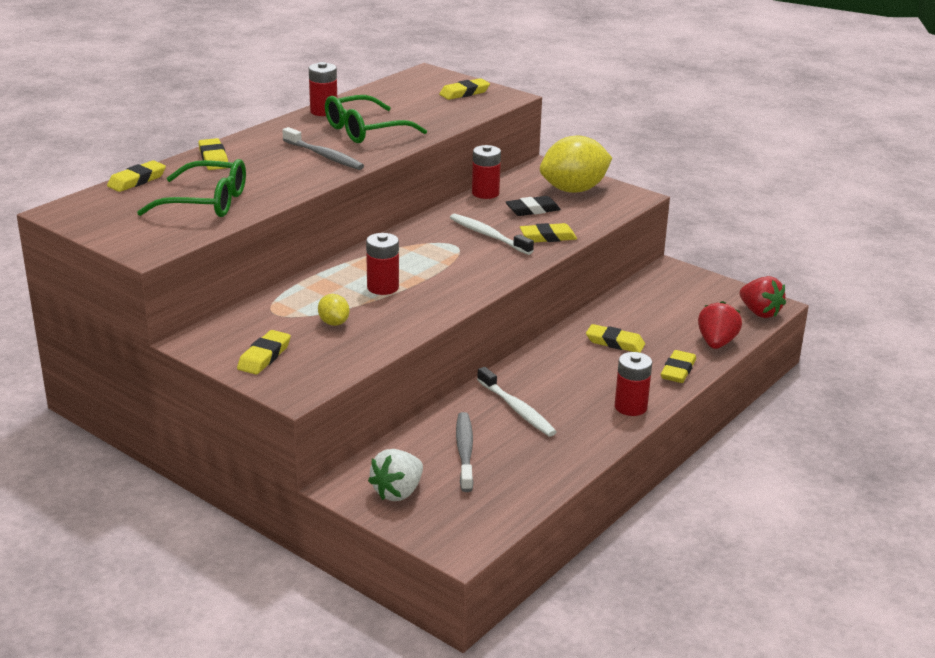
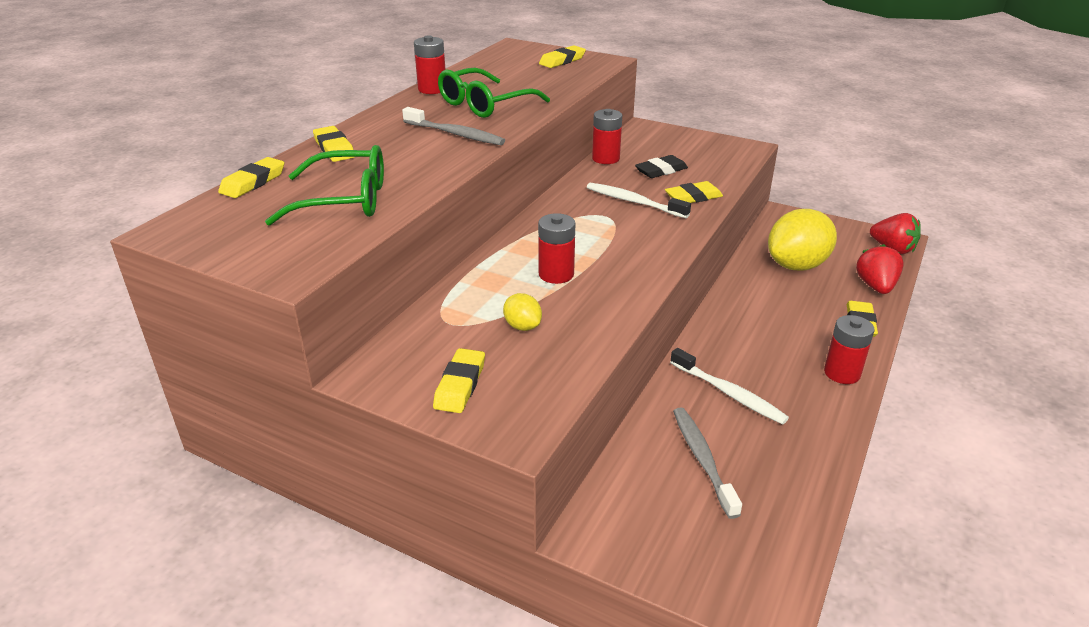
camera: 10 degrees left, 5 degrees up
white strawberry [368,449,423,501] -> none
yellow lemon [540,135,612,193] -> yellow lemon moved to [768,209,837,271]
yellow eraser [586,324,645,353] -> none

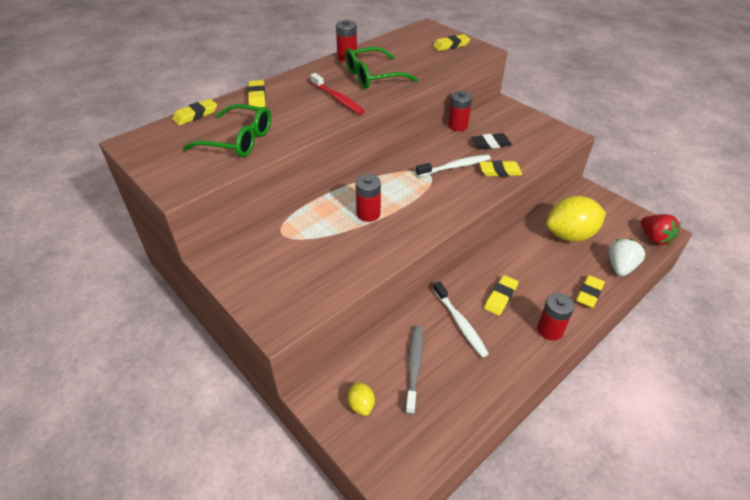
camera: 20 degrees right, 10 degrees up
grey toothbrush [402,107,505,145] -> red toothbrush [310,73,365,114]
yellow eraser [433,348,485,413] -> yellow eraser moved to [484,275,518,316]
yellow lemon [503,293,542,331] -> yellow lemon moved to [348,382,375,416]
white toothbrush [587,183,691,218] -> white toothbrush turned 105 degrees clockwise [416,155,491,177]
red strawberry [856,244,904,294] -> white strawberry [609,239,645,276]

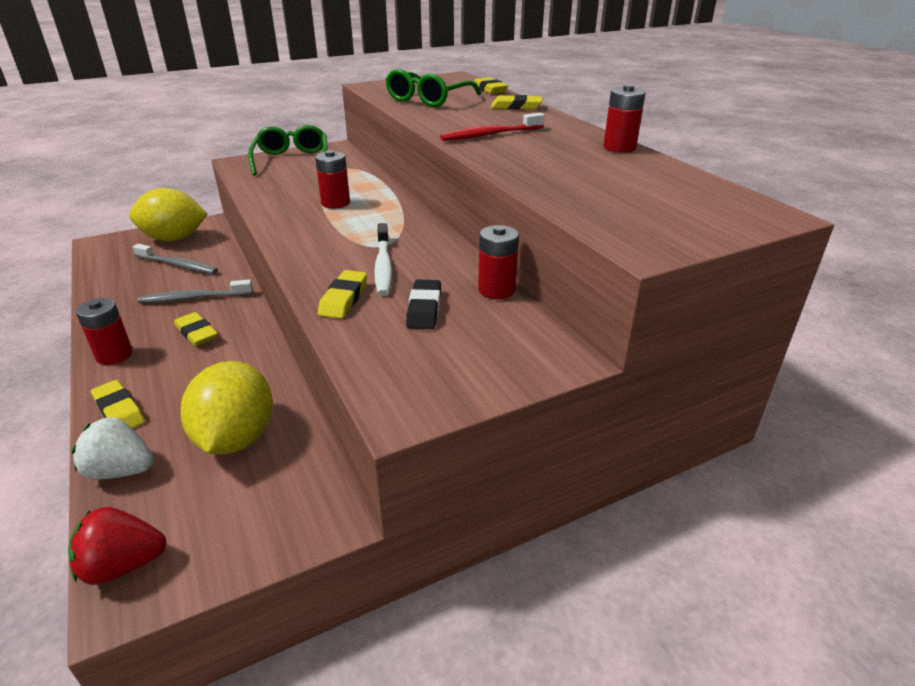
camera: 105 degrees right, 10 degrees down
green glasses [345,47,418,89] -> green glasses moved to [248,125,327,176]
yellow lemon [348,382,375,416] -> yellow lemon [129,188,207,241], size x2.23
yellow eraser [433,34,470,51] -> none
white toothbrush [433,281,489,357] -> grey toothbrush [138,280,253,303]
white strawberry [609,239,645,276] -> white strawberry turned 150 degrees clockwise [72,417,154,480]

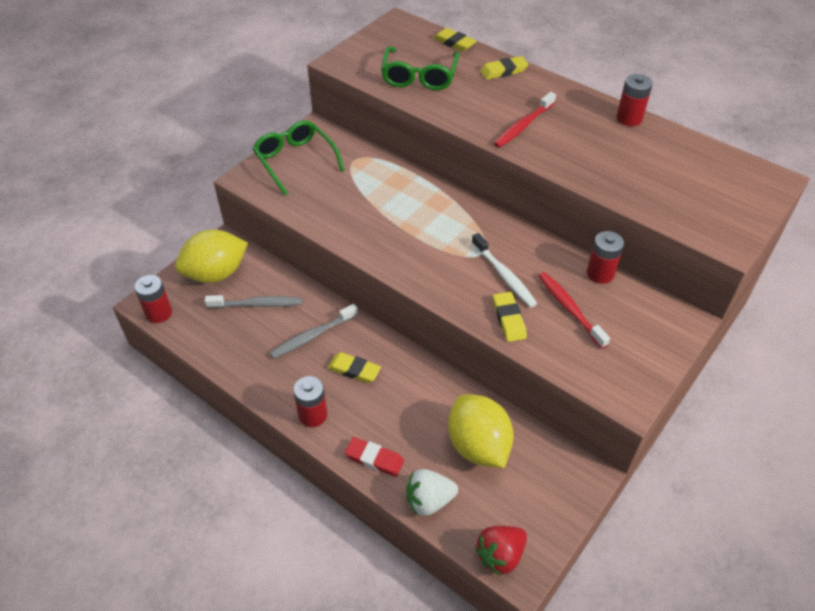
camera: 25 degrees left, 15 degrees up
yellow eraser [91,380,145,429] -> red eraser [345,437,404,477]
red battery [315,150,350,209] -> red battery moved to [134,275,172,323]
black eraser [406,279,441,329] -> red toothbrush [539,272,610,349]

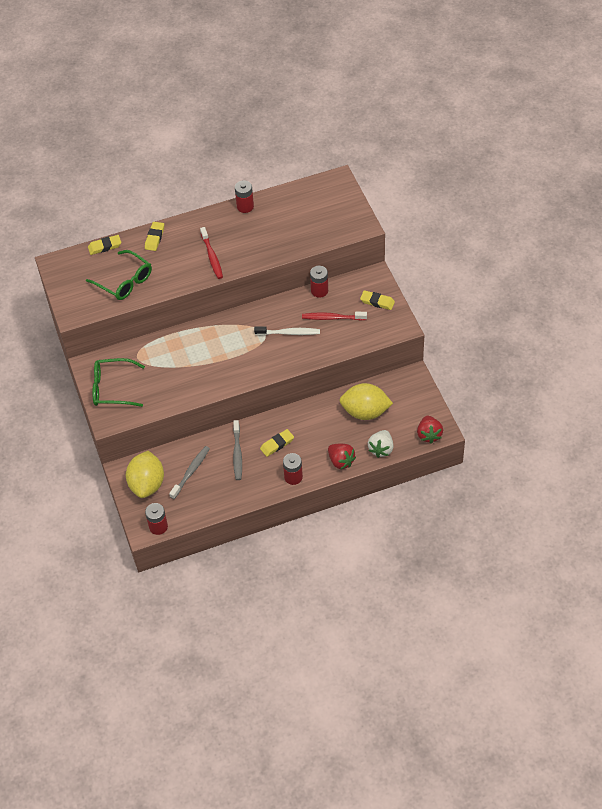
camera: 55 degrees left, 5 degrees up
red eraser [345,437,404,477] -> red strawberry [328,444,356,470]
yellow eraser [493,292,527,342] -> yellow eraser moved to [360,290,395,310]

